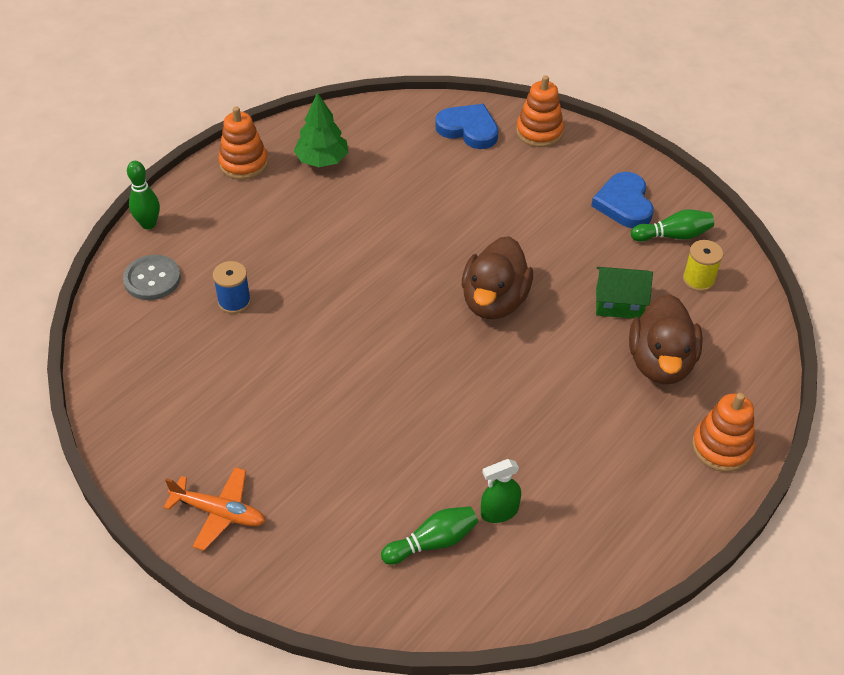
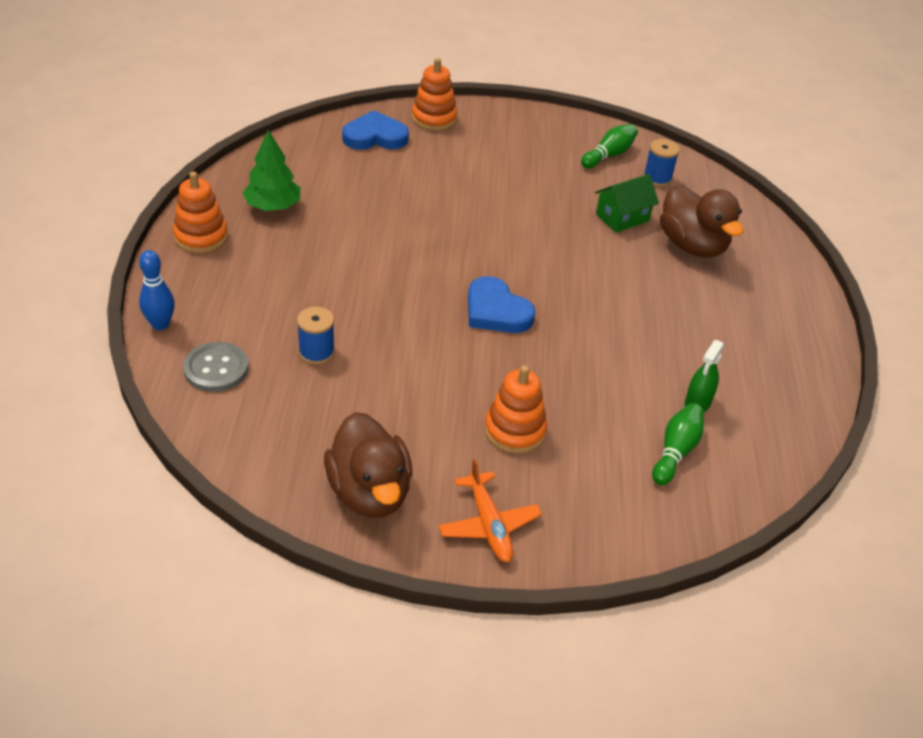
camera: 40 degrees left, 5 degrees down
green bowling pin [127,161,160,229] -> blue bowling pin [139,250,175,330]
orange plane [163,467,266,551] -> orange plane turned 90 degrees clockwise [439,458,542,562]
brown duck [462,236,533,319] -> brown duck moved to [324,412,412,518]
blue heart [591,172,653,228] -> blue heart moved to [468,276,536,333]
yellow spool [683,240,723,292] -> blue spool [643,139,680,187]
orange stacking toy [692,393,755,472] -> orange stacking toy moved to [484,365,547,454]

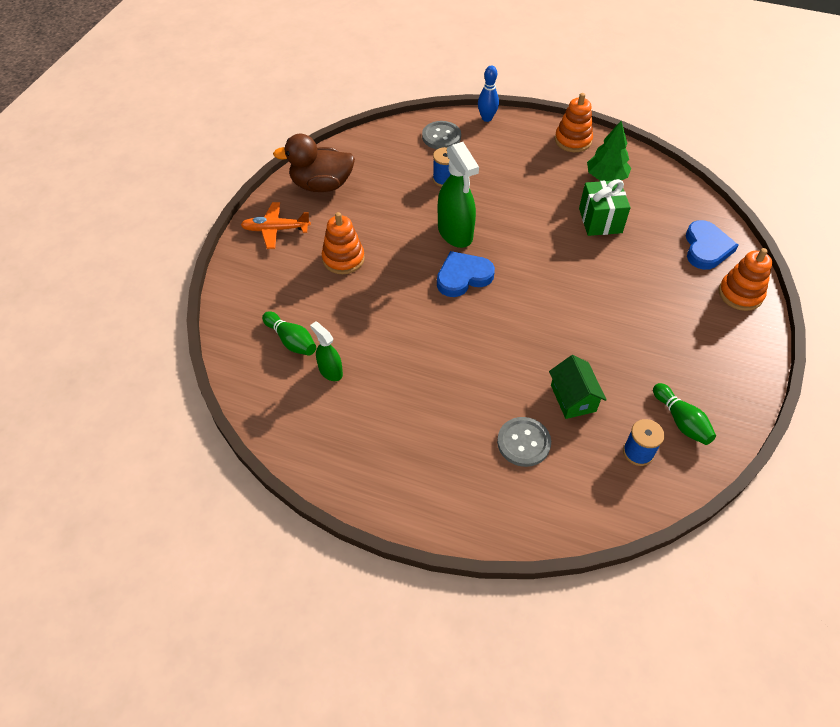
camera: 110 degrees right, 10 degrees up
brown duck [660,184,744,258] -> grey button [497,417,551,467]
none -> green spray bottle [438,142,479,248]
none -> green gift [579,179,631,236]

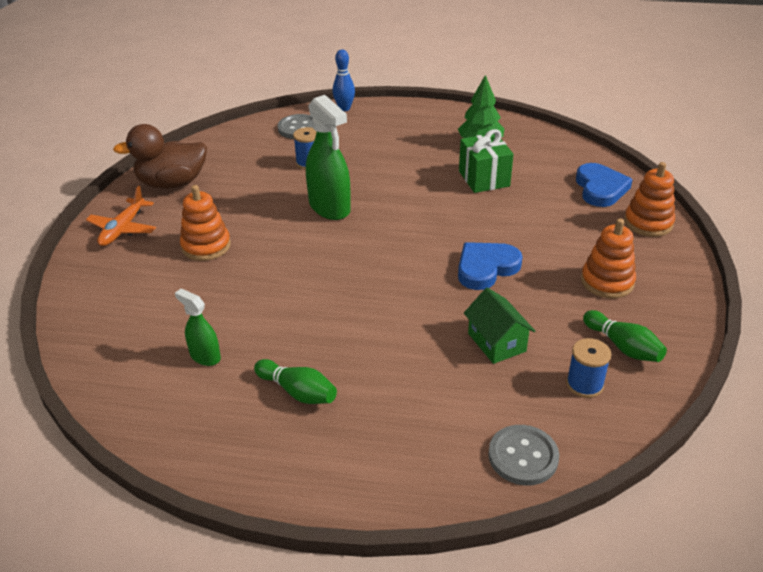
camera: 10 degrees left, 15 degrees down
orange plane [241,202,311,249] -> orange plane turned 60 degrees counterclockwise [86,186,156,246]
green bowling pin [262,311,316,356] -> green bowling pin moved to [254,359,337,404]
blue heart [437,251,495,297] -> blue heart moved to [458,242,523,290]
grey button [497,417,551,467] -> grey button moved to [488,425,559,486]
orange stacking toy [555,93,593,152] -> orange stacking toy moved to [581,218,636,298]

